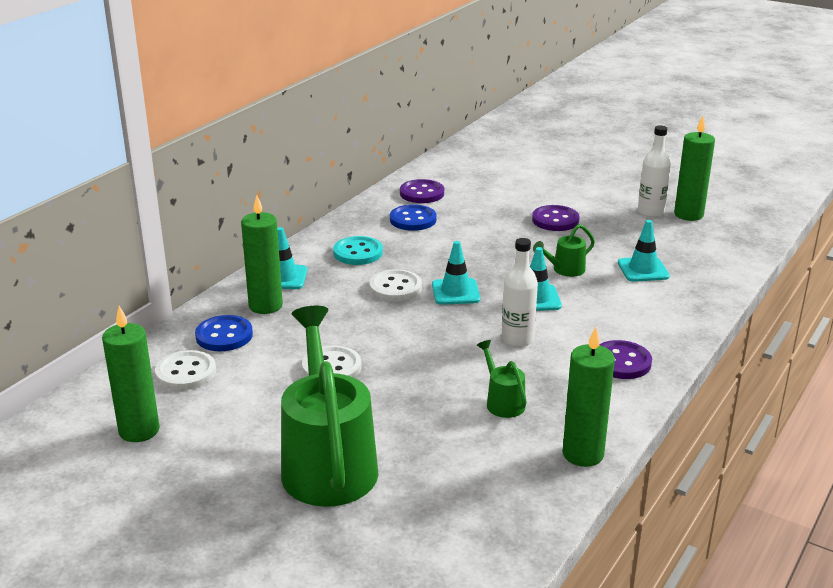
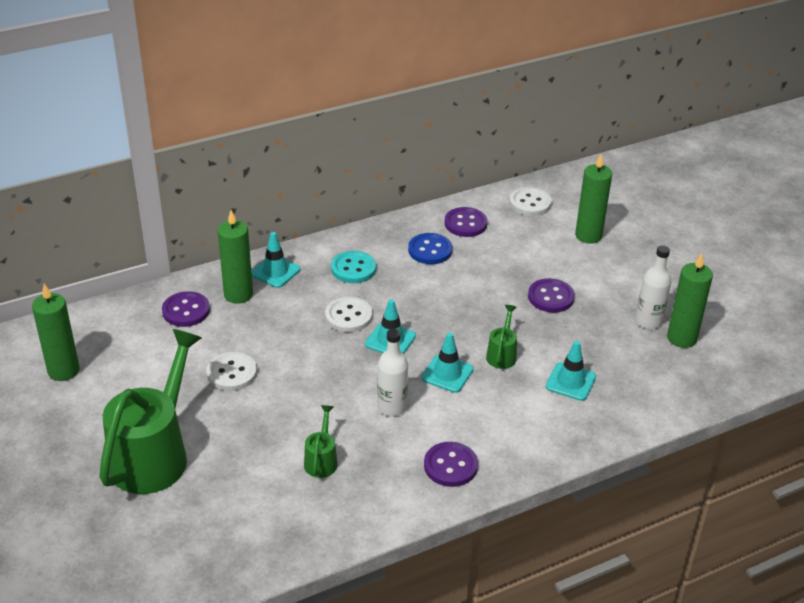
camera: 30 degrees right, 10 degrees up
white button [155,350,216,390] -> white button moved to [509,187,552,216]
blue button [195,315,253,351] -> purple button [162,291,210,327]
green watering can [533,224,595,277] -> green watering can turned 105 degrees clockwise [486,305,517,369]
green candle [562,327,615,467] -> green candle moved to [575,154,612,244]

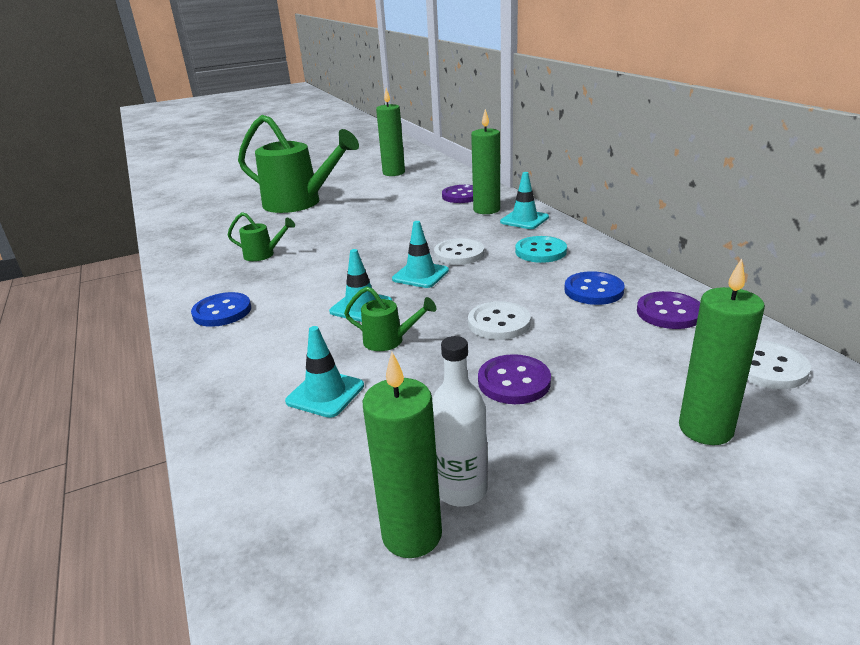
camera: 95 degrees right, 10 degrees down
white button [206,352,257,391] -> white button moved to [468,301,531,340]
white bottle [377,329,408,416] -> none
purple button [424,442,478,487] -> blue button [191,292,251,327]

